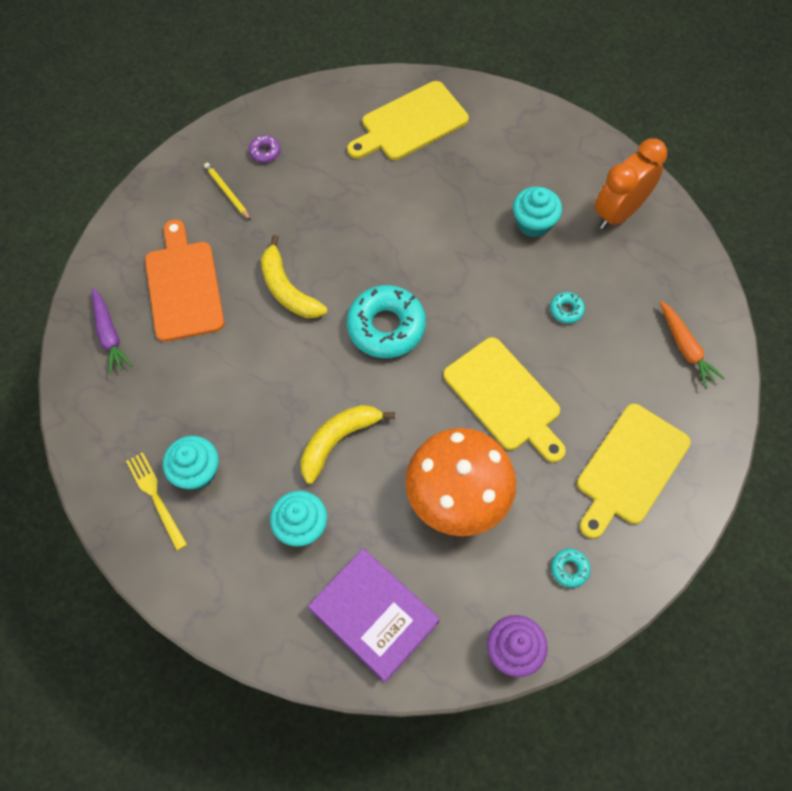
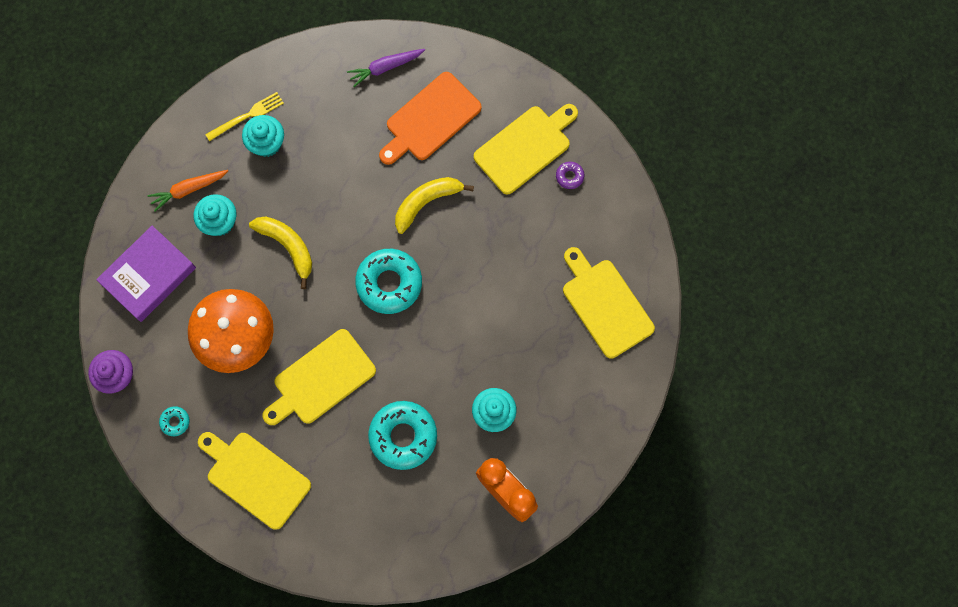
camera: 90 degrees right, 10 degrees up
orange cutting board [145,219,224,342] -> orange cutting board turned 150 degrees clockwise [379,72,482,165]
yellow pencil [204,163,251,221] -> yellow cutting board [474,104,578,194]
turquoise donut [550,292,585,324] -> turquoise donut [368,401,437,470], size x2.28
orange carrot [660,301,725,388] -> orange carrot moved to [147,170,228,212]

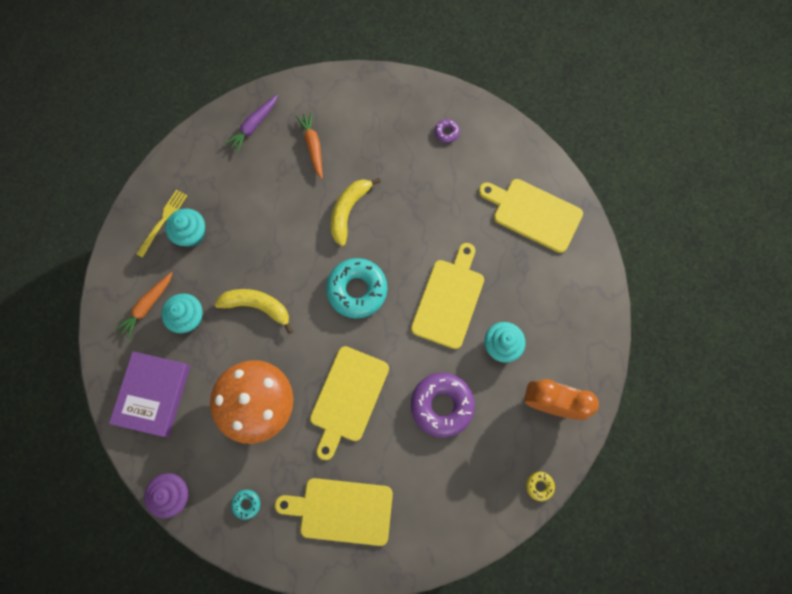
camera: 30 degrees left, 0 degrees up
turquoise donut [368,401,437,470] -> purple donut [411,373,475,438]
orange cutting board [379,72,482,165] -> orange carrot [296,112,323,179]
yellow cutting board [474,104,578,194] -> yellow cutting board moved to [411,243,484,349]
none -> yellow donut [526,472,555,501]

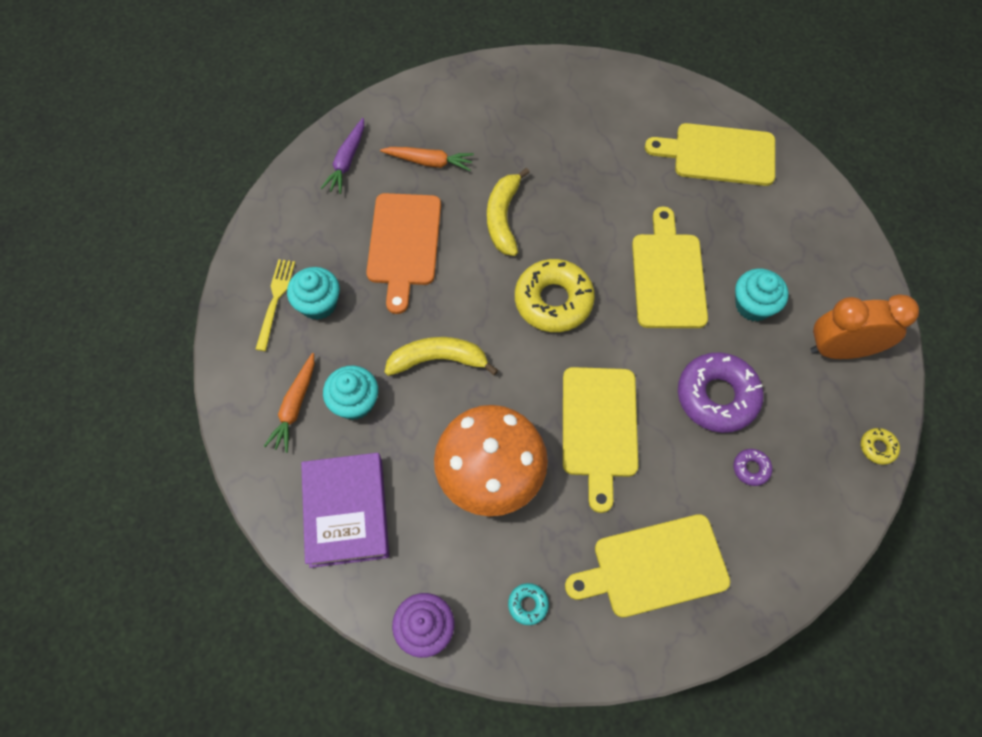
camera: 20 degrees left, 10 degrees down
orange carrot [296,112,323,179] -> orange carrot turned 135 degrees clockwise [380,147,474,171]
turquoise donut [326,258,387,318] -> yellow donut [515,259,595,332]
purple donut [435,119,460,143] -> purple donut moved to [733,449,772,486]
none -> orange cutting board [366,193,441,314]

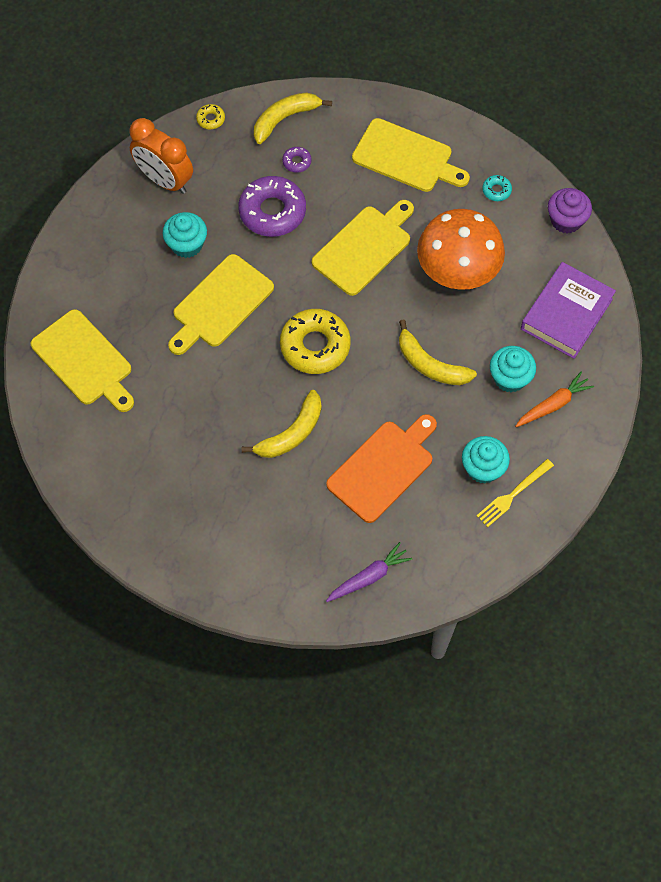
camera: 140 degrees left, 0 degrees up
orange carrot [380,147,474,171] -> none
none -> yellow banana [254,93,332,144]

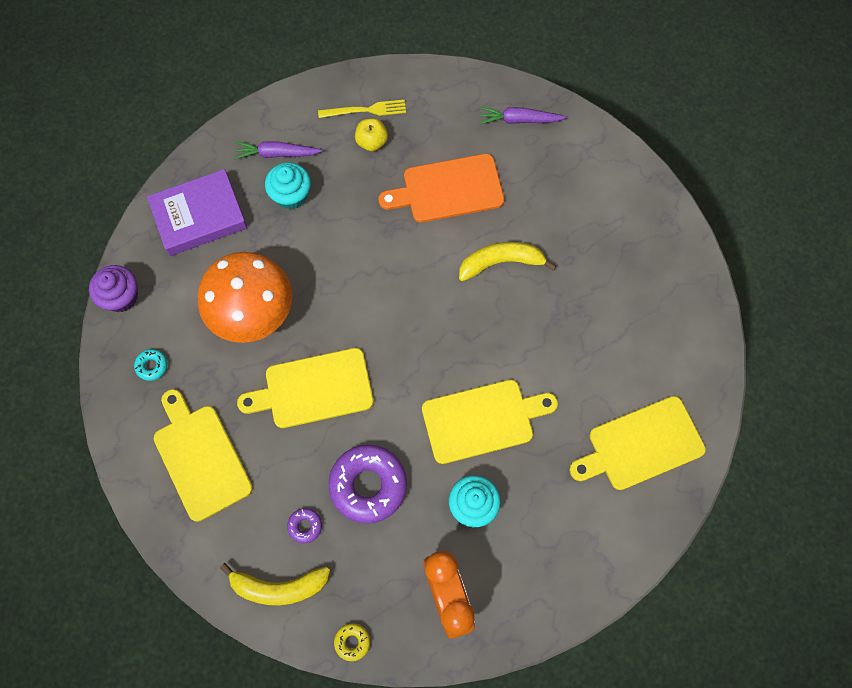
camera: 145 degrees left, 5 degrees up
yellow cutting board [31,309,134,412] -> yellow cutting board turned 105 degrees counterclockwise [569,396,706,490]
yellow donut [280,309,351,374] -> none
yellow banana [399,319,477,385] -> none
turquoise cupcake [462,436,510,483] -> yellow apple [355,118,388,151]
orange carrot [515,372,594,427] -> purple carrot [234,141,323,159]

